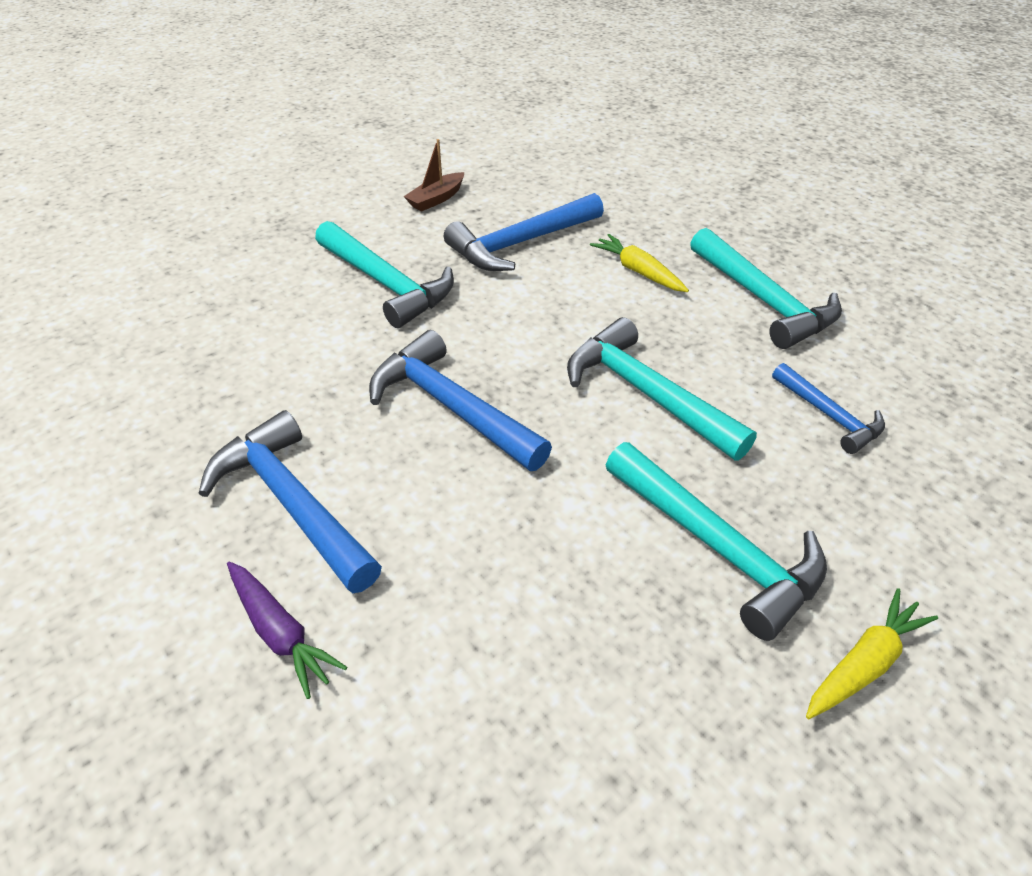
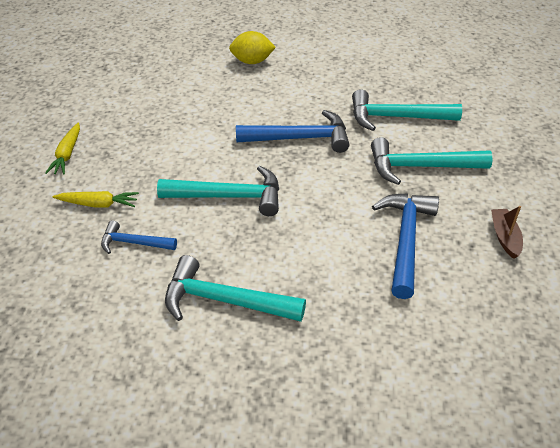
camera: 135 degrees right, 0 degrees up
blue hammer [198,410,382,594] -> none
purple carrot [227,562,347,699] -> yellow lemon [229,31,276,64]
yellow carrot [590,234,689,292] -> yellow carrot moved to [53,191,139,208]
turquoise hammer [606,442,827,641] -> turquoise hammer moved to [352,89,462,131]

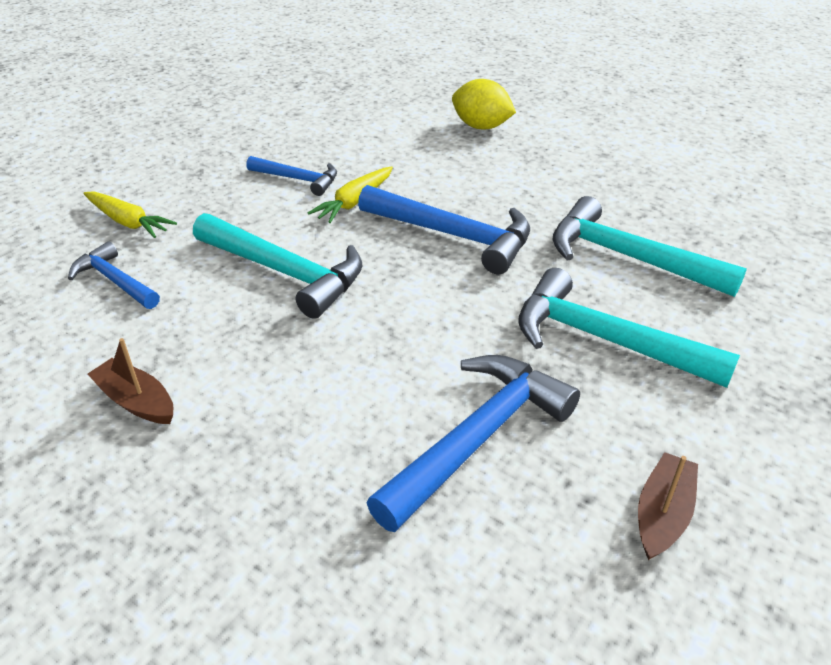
camera: 30 degrees right, 5 degrees down
yellow carrot [45,123,80,175] -> yellow carrot moved to [308,166,393,223]
turquoise hammer [165,255,306,322] -> brown boat [87,338,173,424]
none -> blue hammer [246,156,337,196]

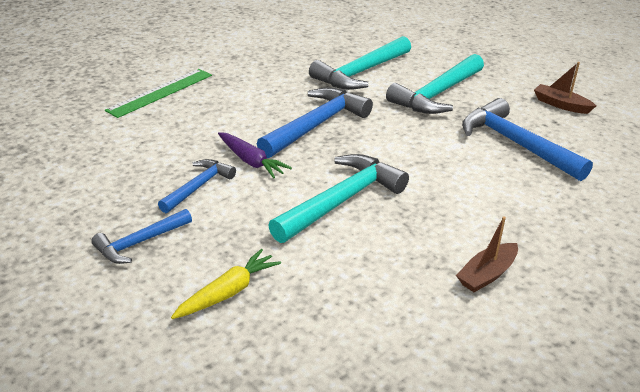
camera: 80 degrees left, 5 degrees down
blue hammer [68,241,160,309] -> blue hammer moved to [91,209,192,264]
yellow carrot [308,166,393,223] -> purple carrot [218,132,292,178]
yellow lemon [452,79,516,129] -> green ruler [105,69,212,118]

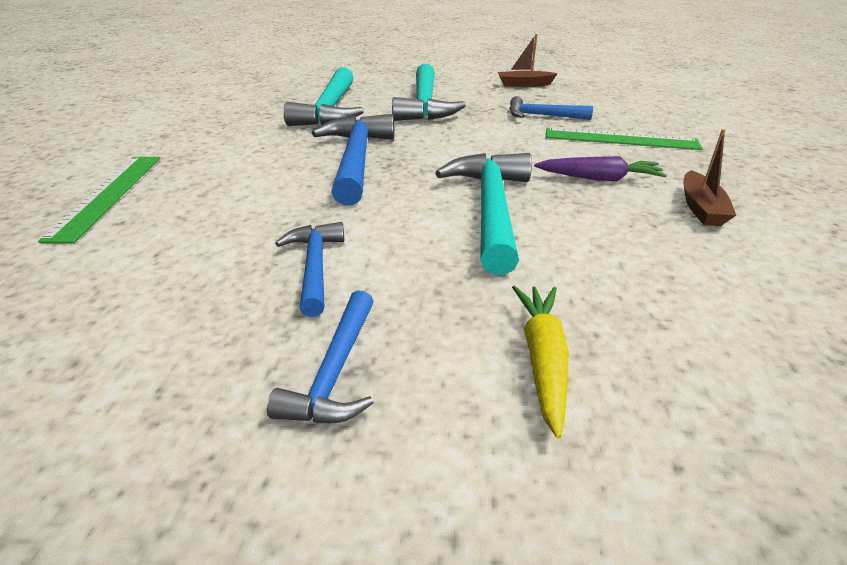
camera: 40 degrees left, 0 degrees up
purple carrot [218,132,292,178] -> purple carrot moved to [534,156,667,181]
blue hammer [462,98,593,181] -> blue hammer [509,96,593,120], size x0.58
none -> green ruler [546,128,703,150]

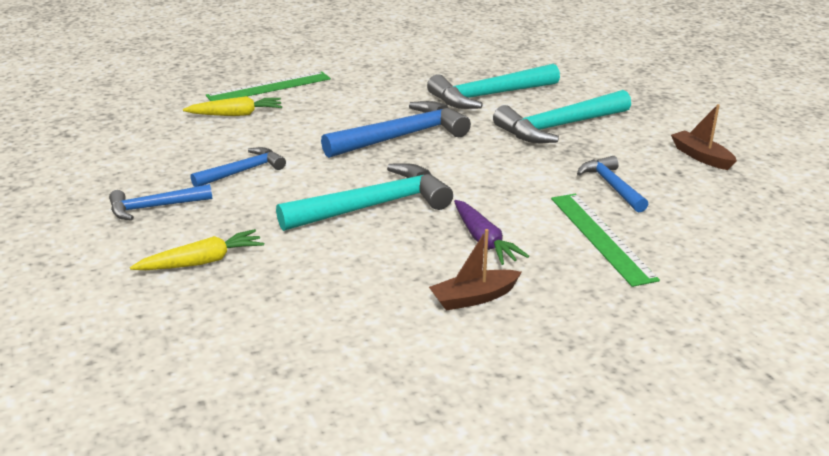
camera: 60 degrees right, 5 degrees down
none -> yellow carrot [183,96,282,116]

